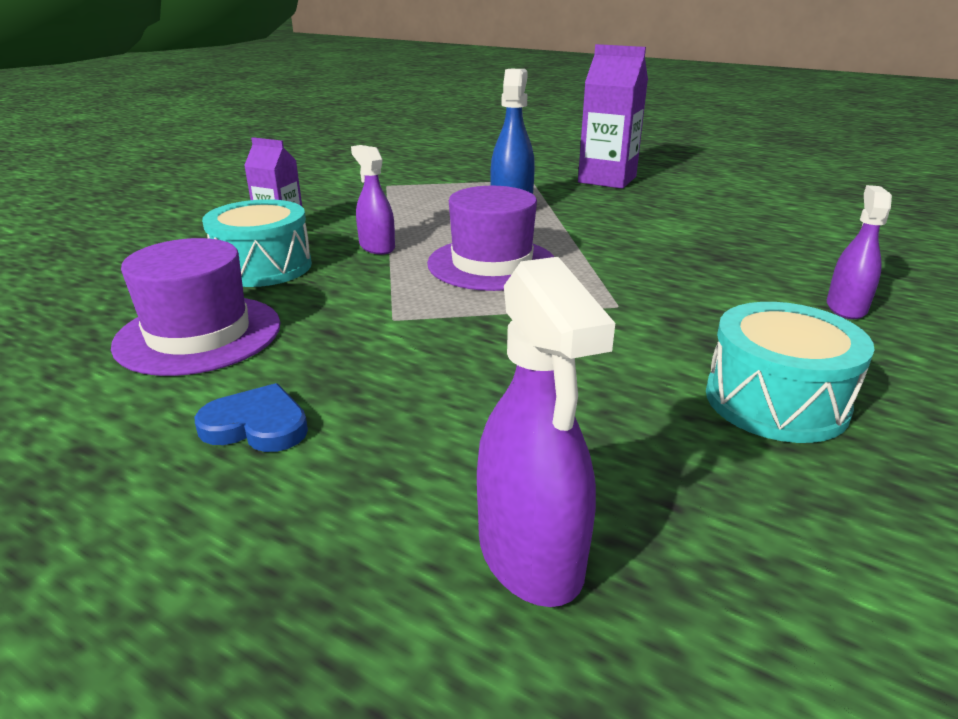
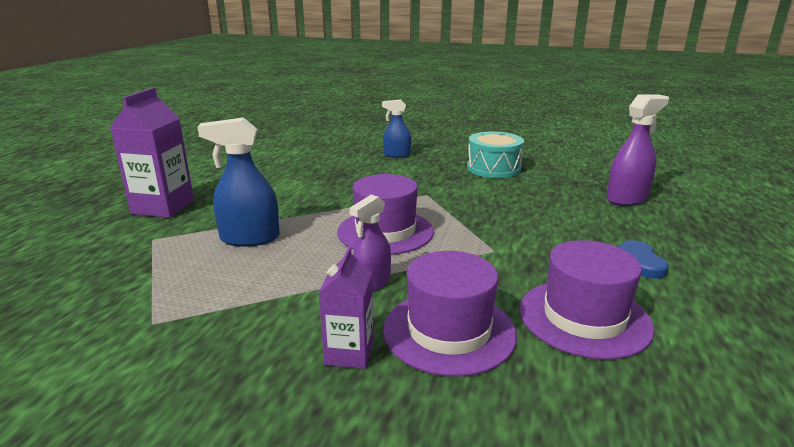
camera: 105 degrees left, 5 degrees down
turquoise drum [202,199,312,287] -> purple hat [383,251,517,377]
purple spray bottle [827,185,892,319] -> blue spray bottle [382,99,411,158]

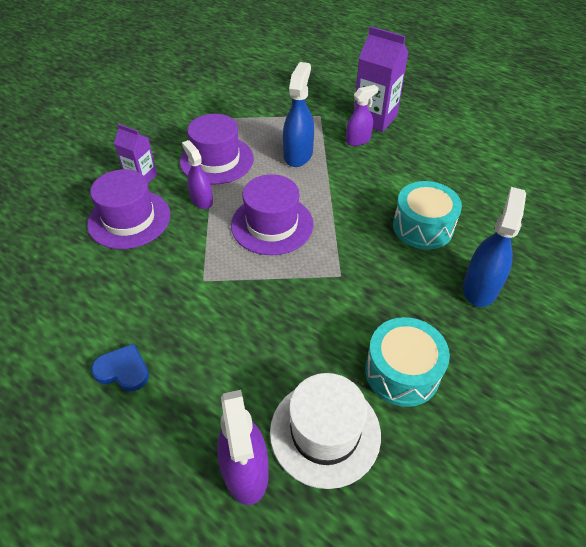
camera: 110 degrees right, 25 degrees up
blue spray bottle [382,99,411,158] -> blue spray bottle [463,187,526,307], size x1.52
purple hat [519,240,654,360] -> purple hat moved to [180,114,254,185]
none -> white hat [270,373,381,489]
none -> purple spray bottle [346,85,379,146]
none -> turquoise drum [393,181,462,250]

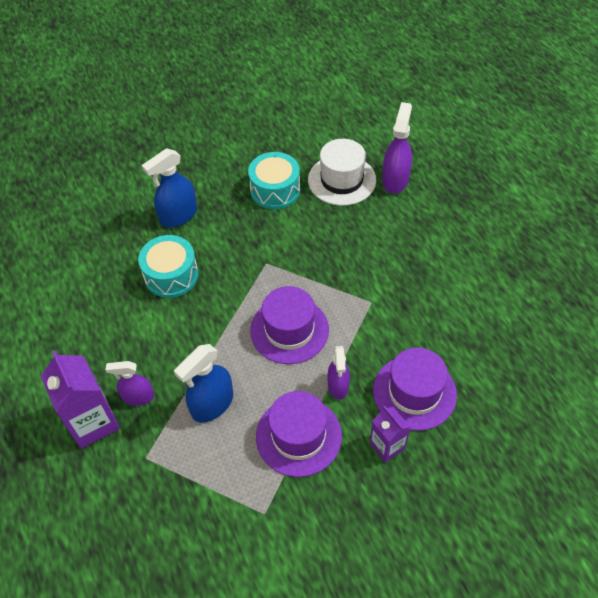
camera: 150 degrees left, 5 degrees up
blue heart [91,344,149,391] -> none

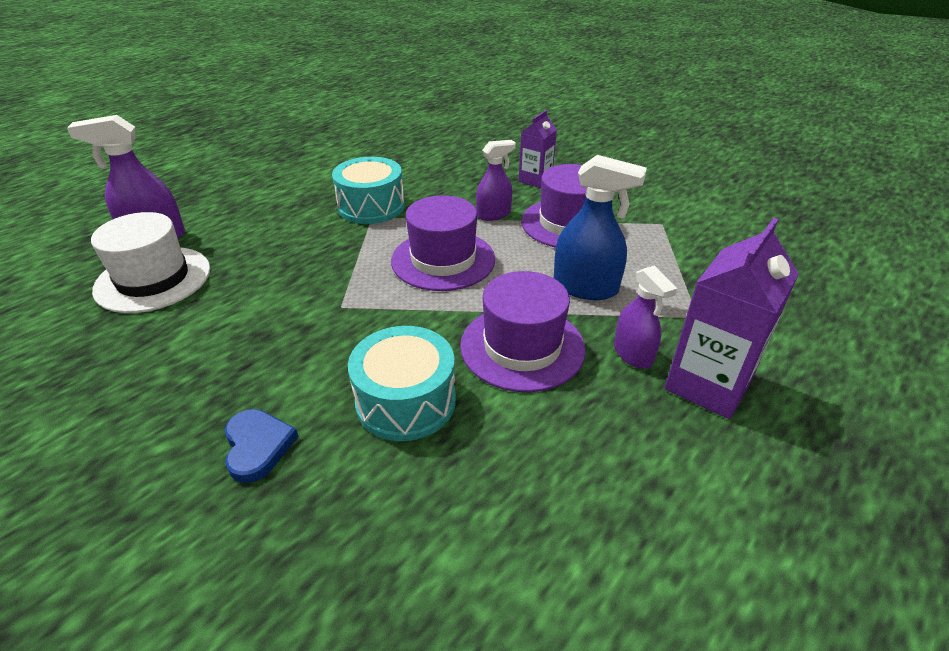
camera: 115 degrees left, 15 degrees down
blue spray bottle [142,148,197,227] -> blue heart [225,409,299,483]
turquoise drum [248,152,300,209] -> turquoise drum moved to [332,157,405,224]
purple hat [373,348,457,431] -> purple hat moved to [460,271,586,392]

